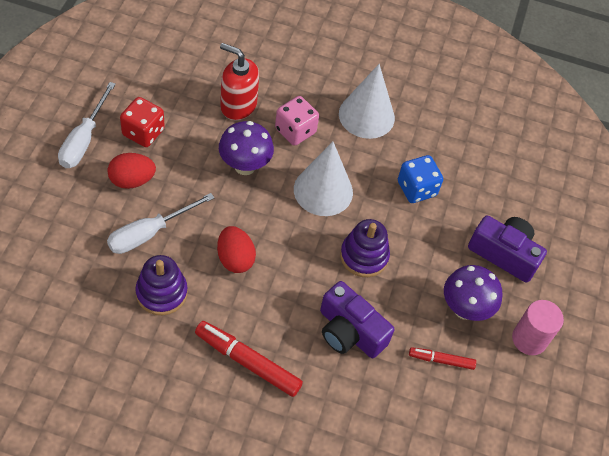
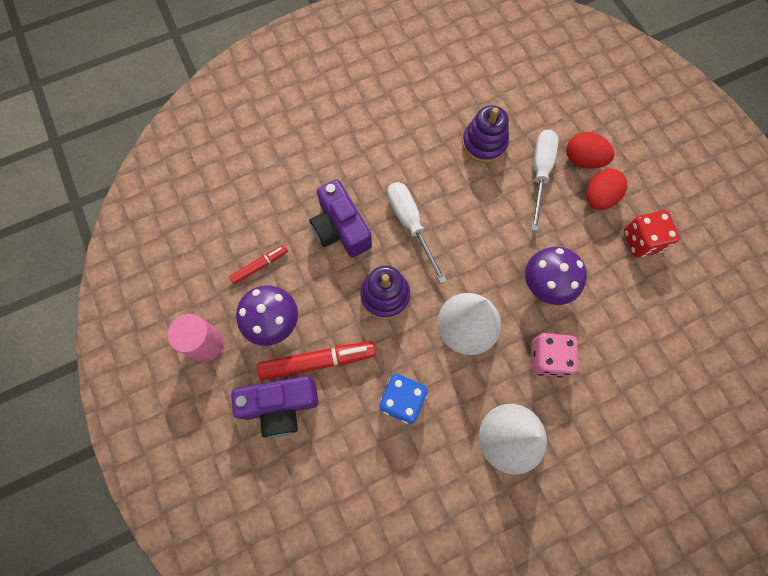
camera: 145 degrees right, 15 degrees up
white screwdriver [58,82,116,168] -> white screwdriver moved to [387,182,447,284]
red marker [195,321,303,397] -> red marker moved to [257,342,376,380]
red egg [217,226,256,273] -> red egg moved to [566,132,614,169]
red soap dispenser [220,43,259,120] -> none
purple camera [320,281,394,358] -> purple camera turned 120 degrees counterclockwise [309,179,372,258]

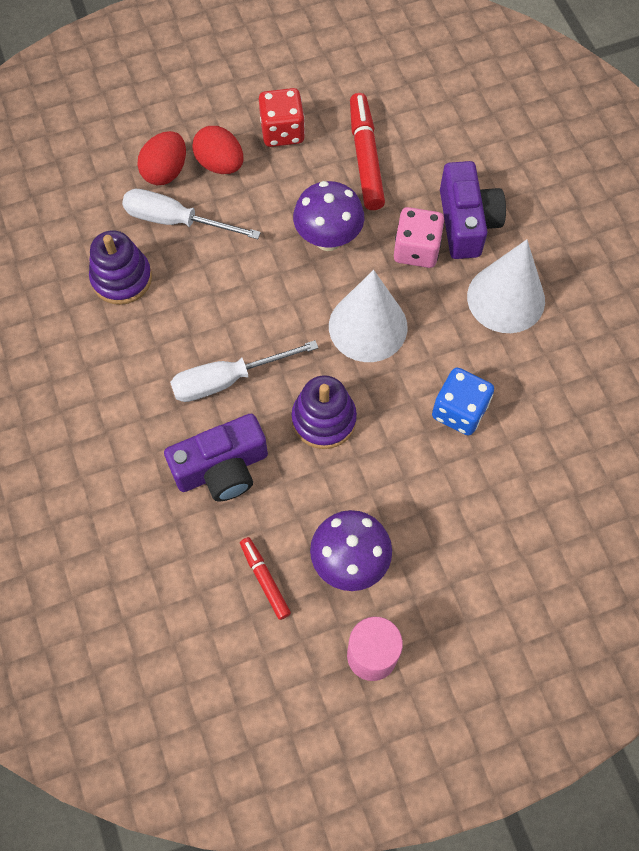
camera: 85 degrees left, 5 degrees down
purple camera [231,376,318,438] -> purple camera moved to [440,161,506,259]
red marker [257,342,376,380] -> red marker moved to [350,93,385,210]

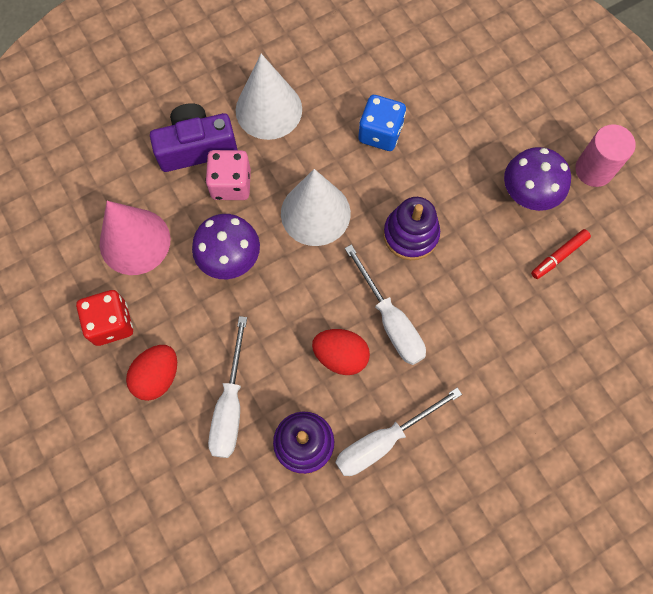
camera: 100 degrees left, 5 degrees up
red egg [137,131,186,185] -> red egg moved to [312,329,370,375]
purple camera [164,414,268,501] -> none
red marker [350,93,385,210] -> pink cone [100,201,170,275]
none -> white screwdriver [335,388,462,476]

